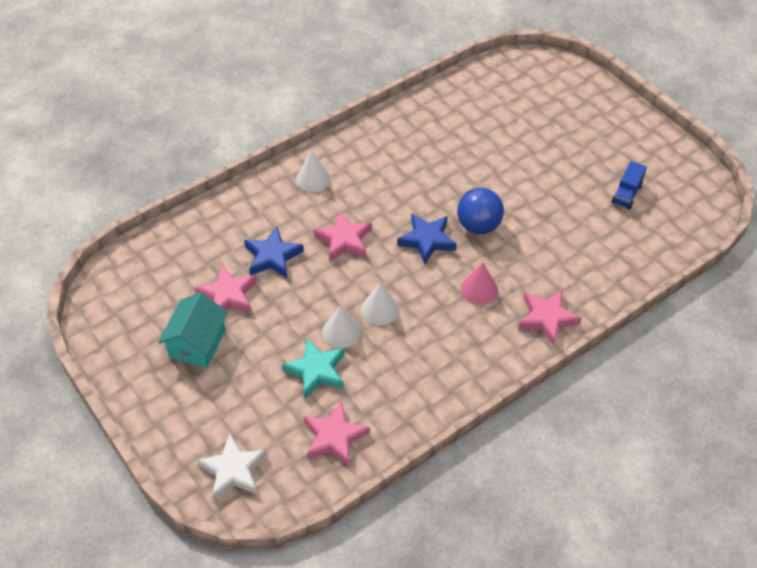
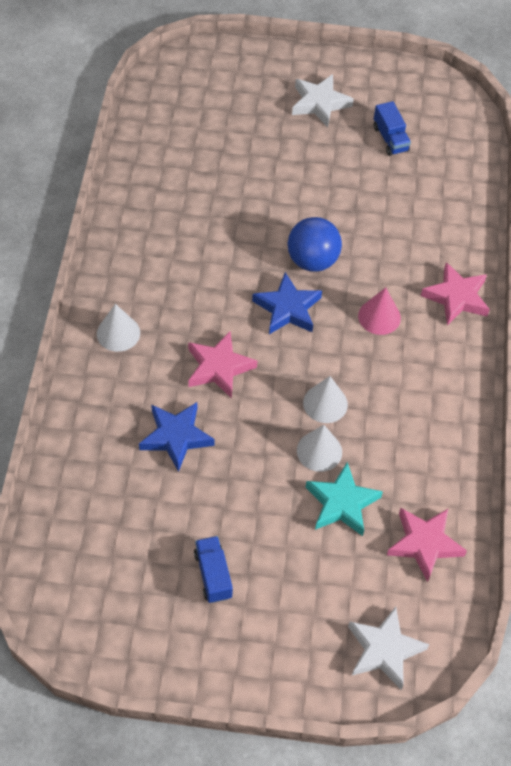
camera: 50 degrees left, 5 degrees up
turquoise house [158,292,228,368] -> blue truck [194,536,233,603]
pink star [195,265,257,313] -> none
none -> white star [292,74,354,127]

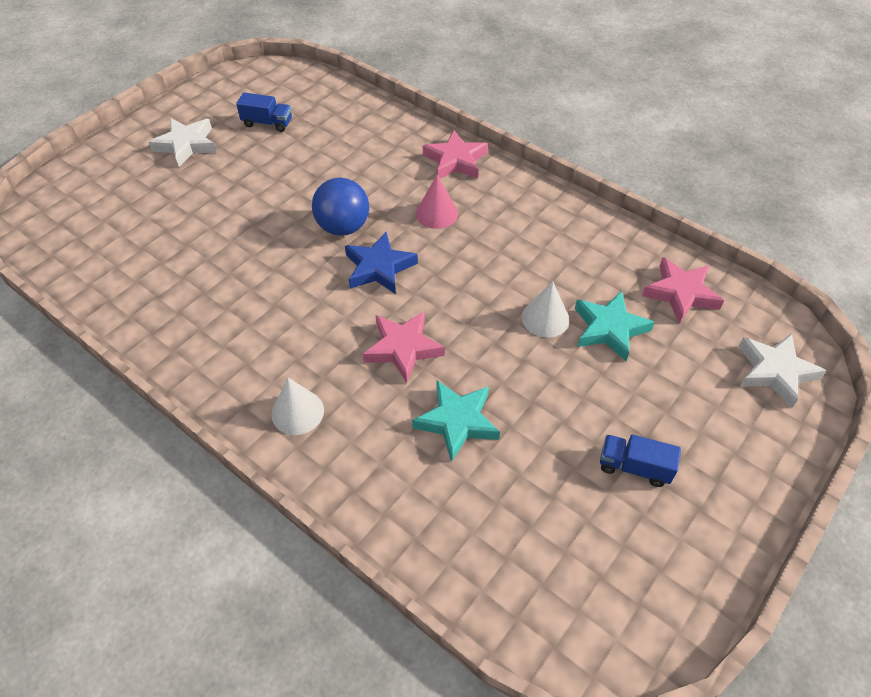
camera: 55 degrees left, 5 degrees down
blue star [139,402,215,472] -> turquoise star [412,380,500,462]
white cone [303,376,348,423] -> none

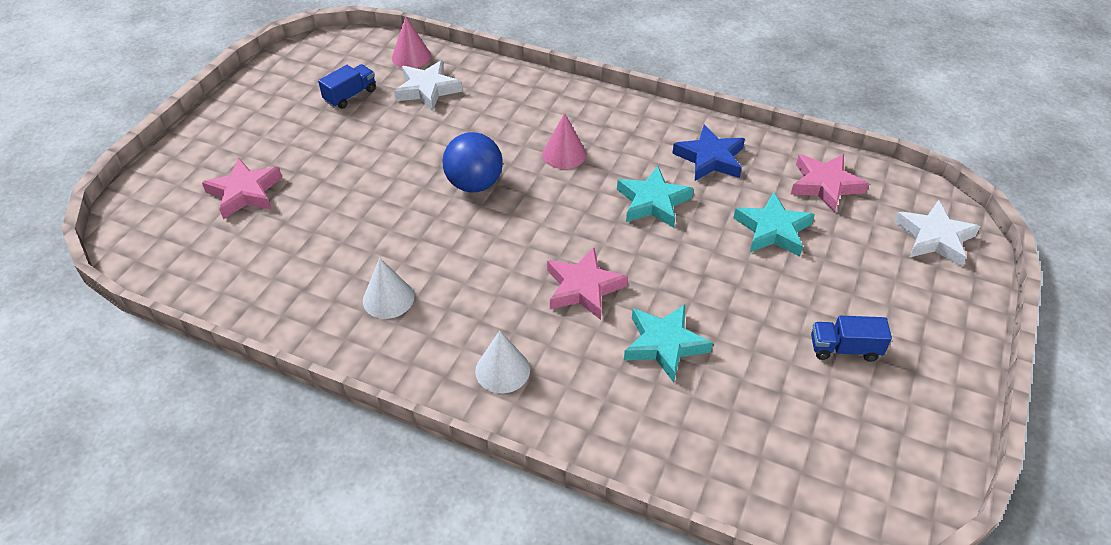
camera: 15 degrees left, 5 degrees down
white star [149,118,216,167] -> white star moved to [394,61,462,111]
blue truck [236,93,292,132] -> blue truck turned 45 degrees counterclockwise [318,64,376,109]
blue star [345,232,418,294] -> blue star moved to [672,125,745,181]
pink star [423,130,488,179] -> pink star moved to [202,158,282,219]
white cone [522,281,570,338] -> white cone moved to [363,258,414,319]
none -> pink cone [392,16,431,68]
none -> turquoise star [617,166,694,228]

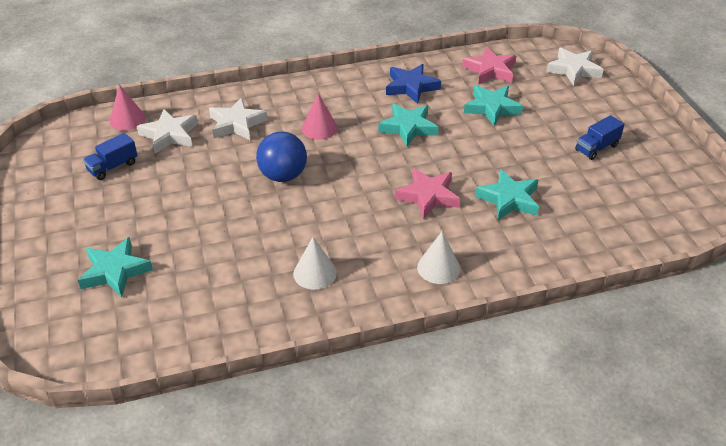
camera: 40 degrees left, 5 degrees down
pink star [202,158,282,219] -> turquoise star [78,237,153,297]
blue truck [318,64,376,109] -> blue truck turned 135 degrees counterclockwise [83,133,138,180]
none -> white star [209,98,268,140]

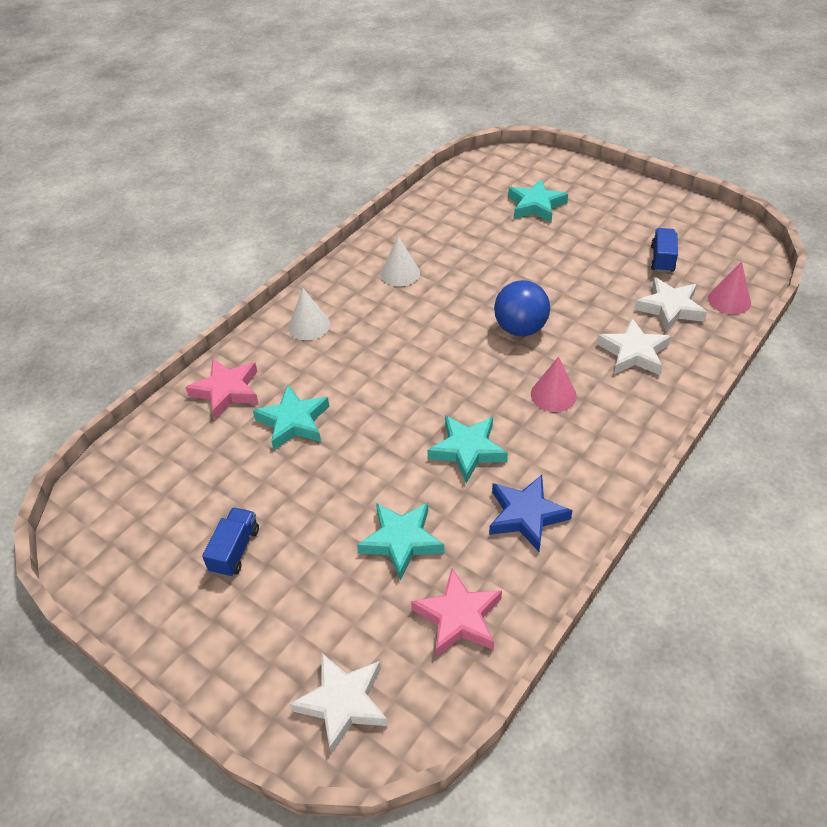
camera: 145 degrees right, 5 degrees up
pink star [395,168,460,219] -> pink star moved to [185,359,259,419]

